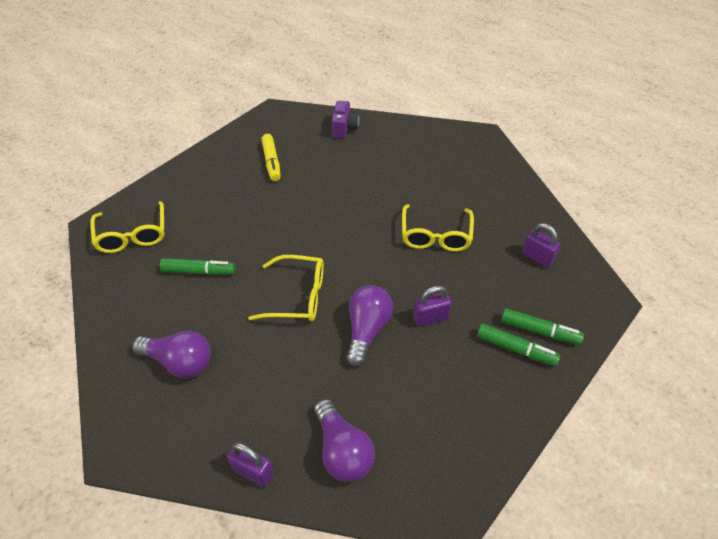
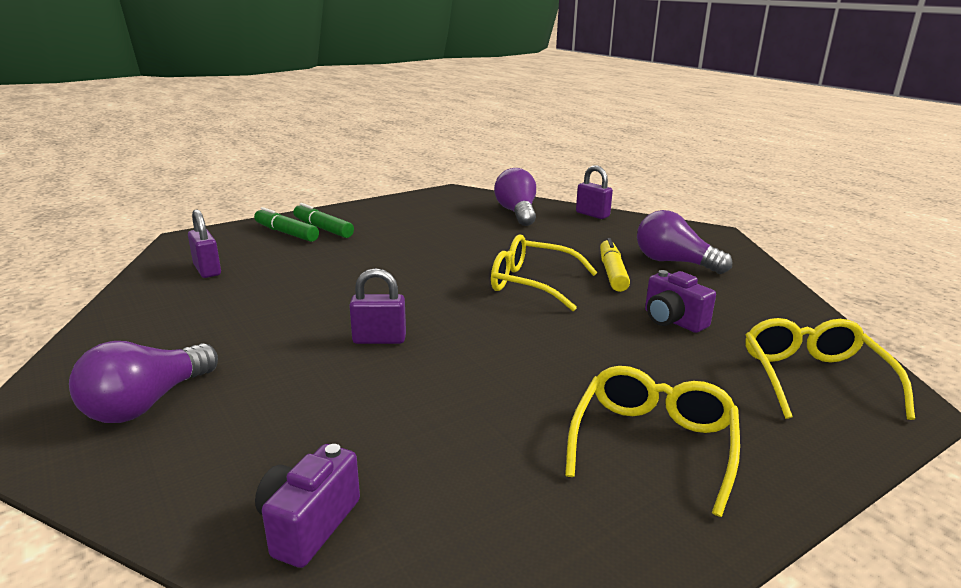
camera: 165 degrees left, 25 degrees down
green marker [160,258,236,275] -> purple camera [645,270,716,333]
yellow marker [261,134,281,181] -> yellow marker moved to [600,238,630,292]
purple light bulb [347,285,393,367] -> purple light bulb moved to [69,341,218,423]
yellow glasses [402,204,474,251] -> yellow glasses moved to [565,366,740,517]
purple padlock [413,286,452,327] -> purple padlock moved to [349,268,406,344]

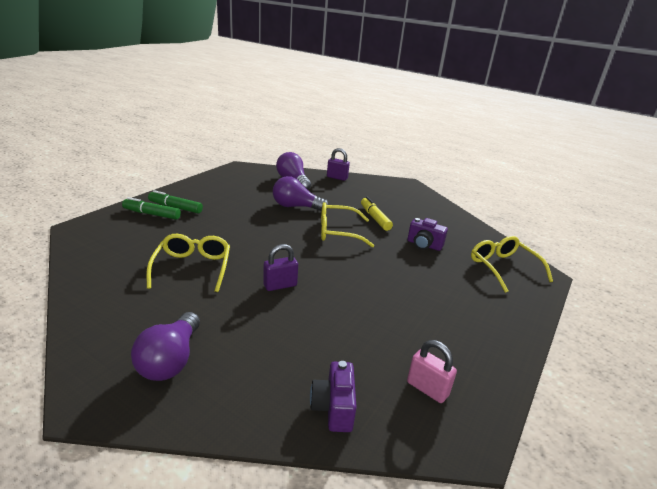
camera: 25 degrees left, 5 degrees up
purple padlock [188,209,221,278] -> none
yellow glasses [565,366,740,517] -> yellow glasses moved to [146,234,230,292]
purple light bulb [637,210,732,274] -> purple light bulb moved to [273,176,329,212]
none -> pink padlock [407,340,457,403]

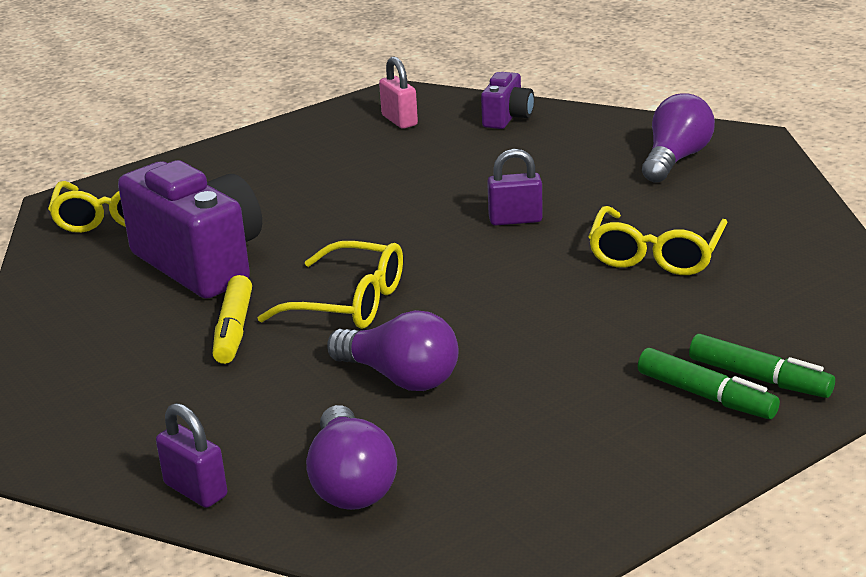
camera: 155 degrees left, 0 degrees up
purple camera [407,218,448,251] -> purple camera [118,160,262,299], size x2.00

